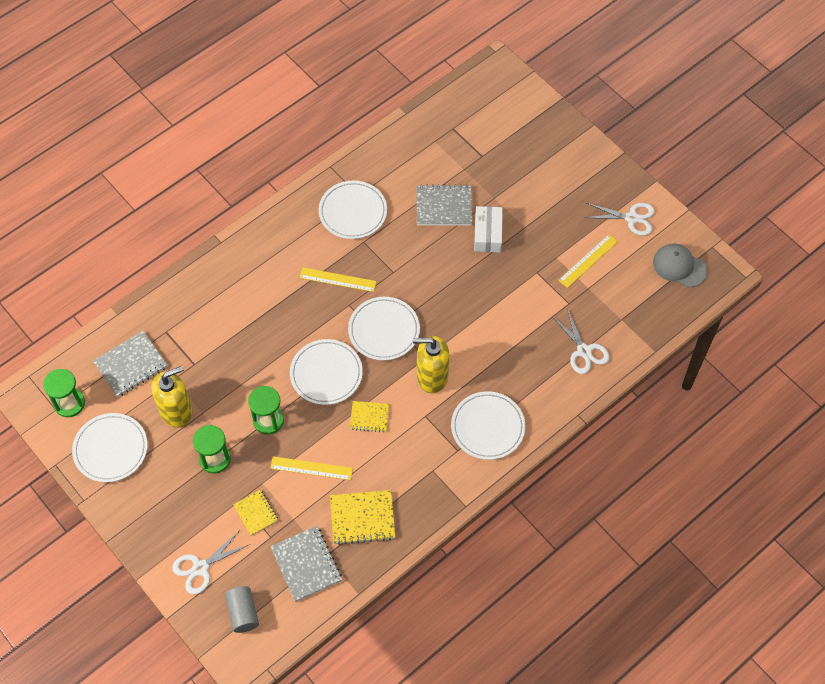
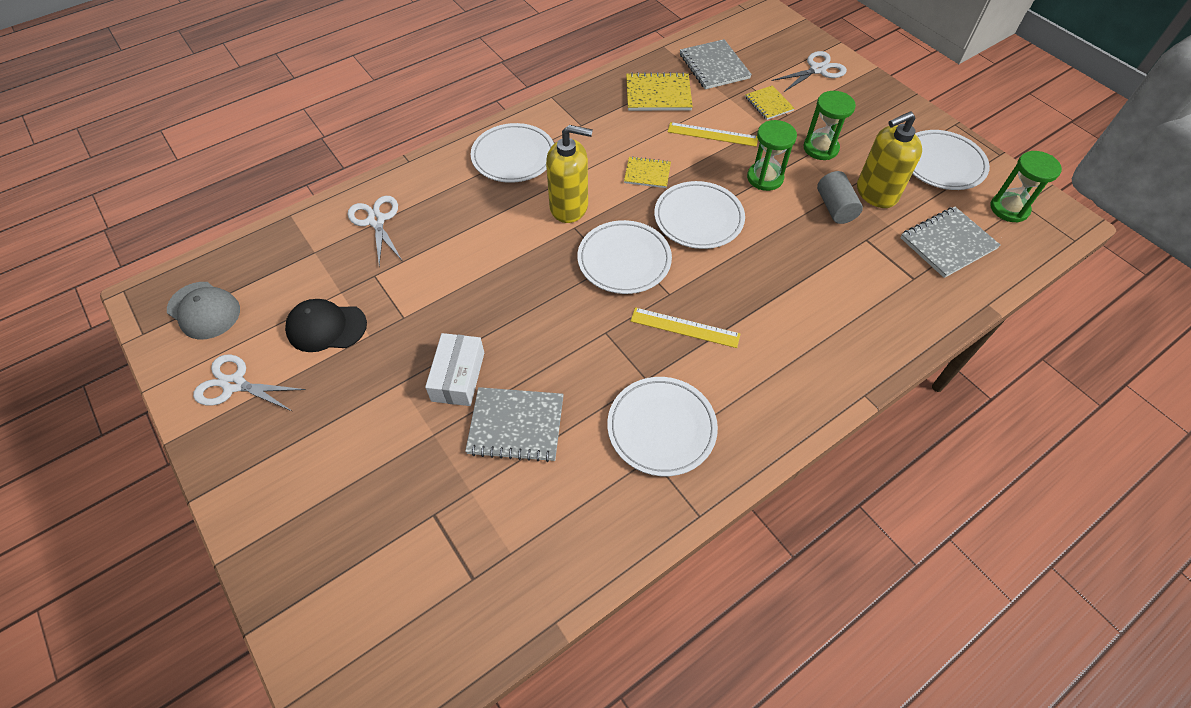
camera: 175 degrees left, 5 degrees down
grey cylinder [225,586,259,633] -> grey cylinder moved to [817,171,863,224]
yellow ruler [558,234,618,288] -> black cap [285,299,367,352]

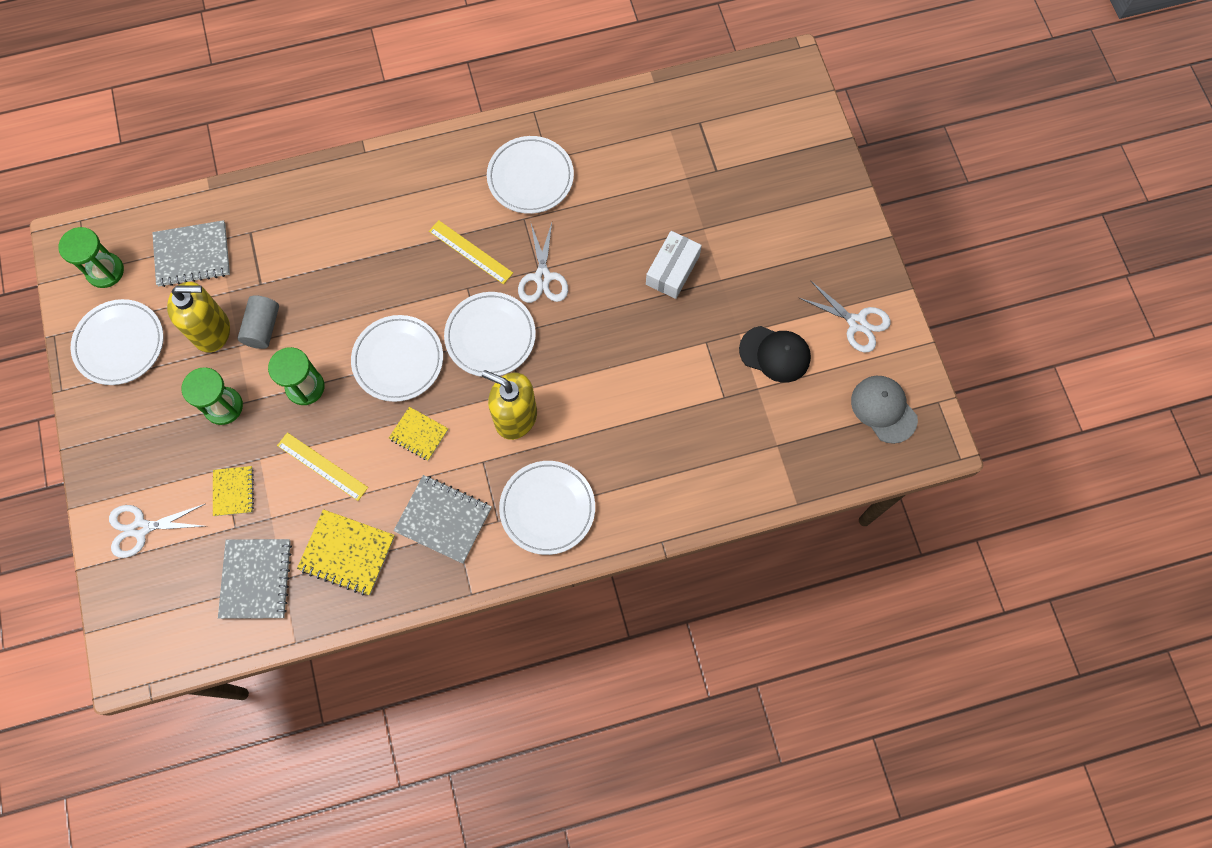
camera: 160 degrees left, 15 degrees up
white scissors [348,196,402,266] -> white scissors moved to [518,223,568,303]
grey notebook [465,387,564,462] -> grey notebook moved to [394,475,492,564]

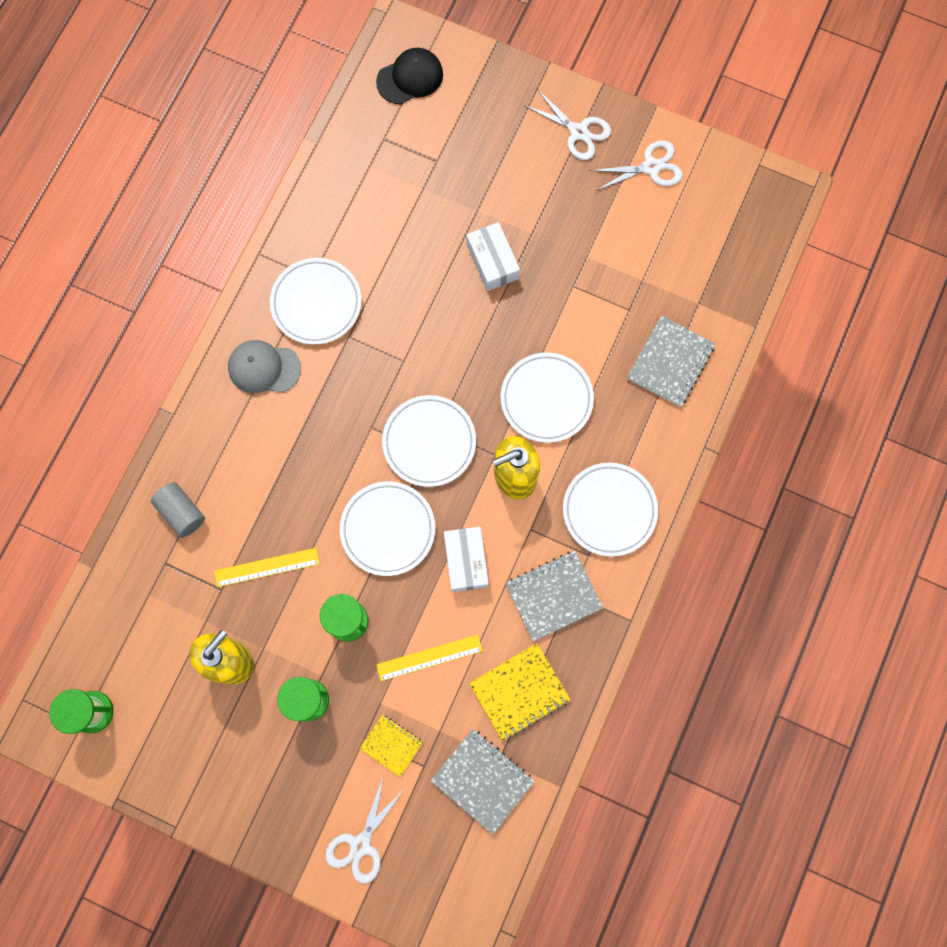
camera: 50 degrees left, 5 degrees up
white plate [70,299,164,385] -> white plate moved to [501,353,594,443]
grey notebook [152,220,230,287] -> grey notebook moved to [627,316,715,407]
grey cylinder [238,295,279,349] -> grey cylinder moved to [151,482,205,538]
yellow notebook [389,407,448,461] -> white box [444,527,489,592]
yellow ruler [429,220,513,284] -> yellow ruler moved to [214,548,320,587]
white scissors [518,223,568,303] -> white scissors moved to [524,90,611,160]
black cap [739,326,811,383] -> black cap moved to [376,48,443,104]
grey cap [851,376,918,444] -> grey cap moved to [228,340,301,393]

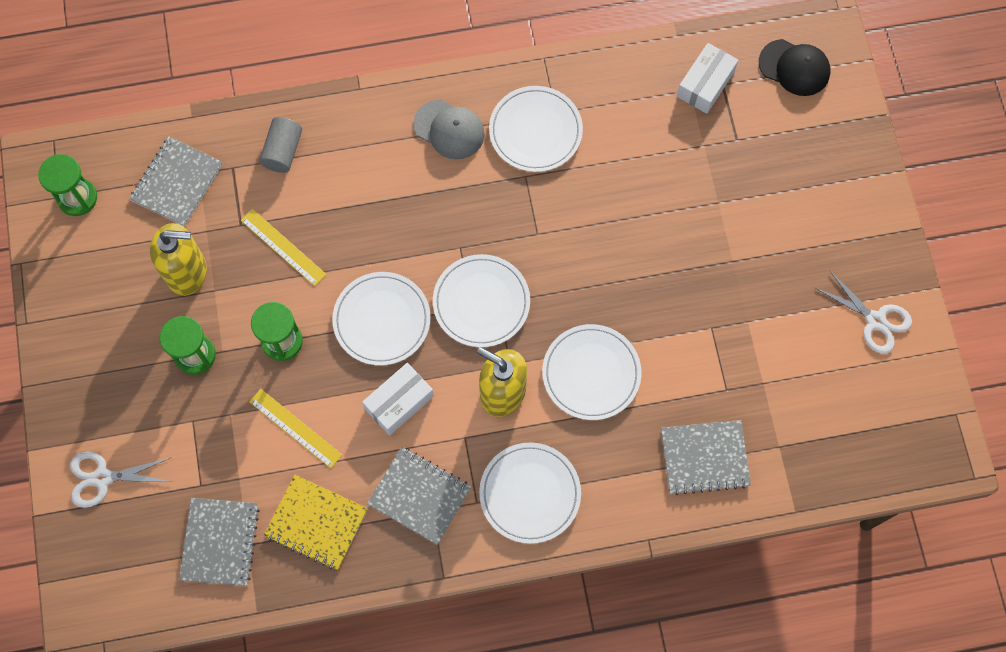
camera: 55 degrees right, 5 degrees down
grey cap [228,340,301,393] -> grey cap turned 150 degrees clockwise [413,99,485,159]
yellow notebook [360,714,423,777] -> none
white box [467,222,520,291] -> white box moved to [677,43,738,114]
white scissors [524,90,611,160] -> none
none -> grey notebook [129,136,223,227]

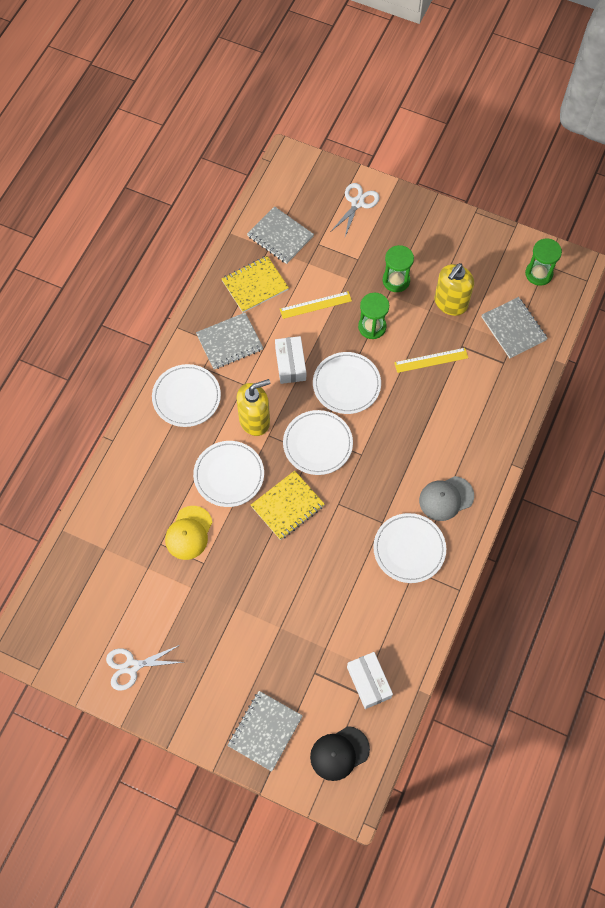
camera: 125 degrees right, 5 degrees down
grey cylinder [259,117,302,173] -> none
grey notebook [661,420,751,495] -> grey notebook moved to [227,691,303,772]
none -> yellow cap [165,506,213,560]
none -> yellow notebook [251,471,325,540]

